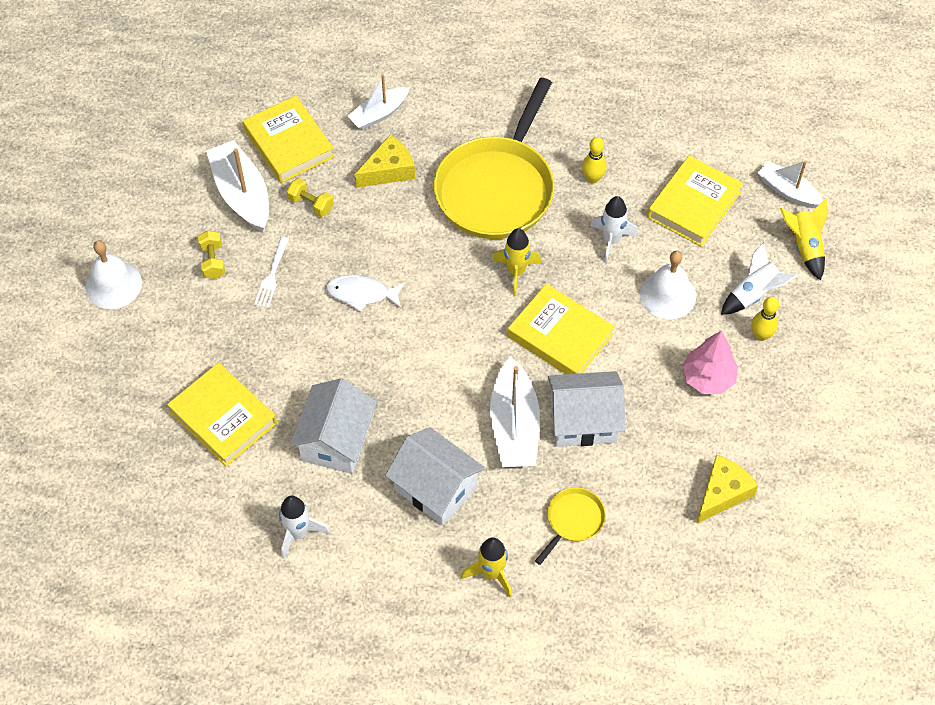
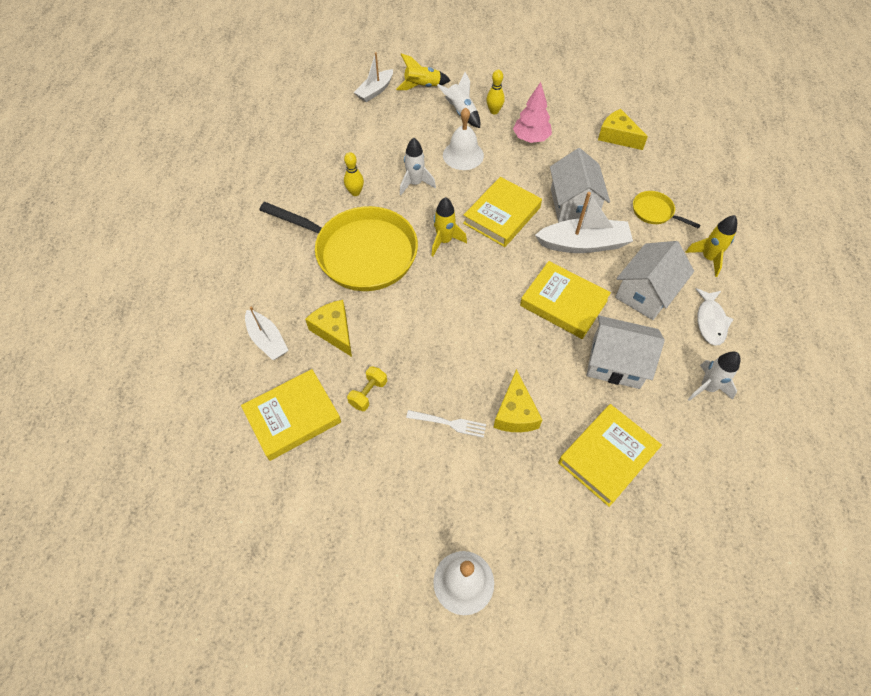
camera: 90 degrees left, 0 degrees up
yellow dumbbell [198,230,225,279] -> none
white boat [206,140,269,231] -> none
white fish [326,275,405,312] -> white fish moved to [695,288,733,346]
yellow book [647,155,743,247] -> yellow book moved to [520,261,611,339]
none -> yellow cheese [493,369,542,432]

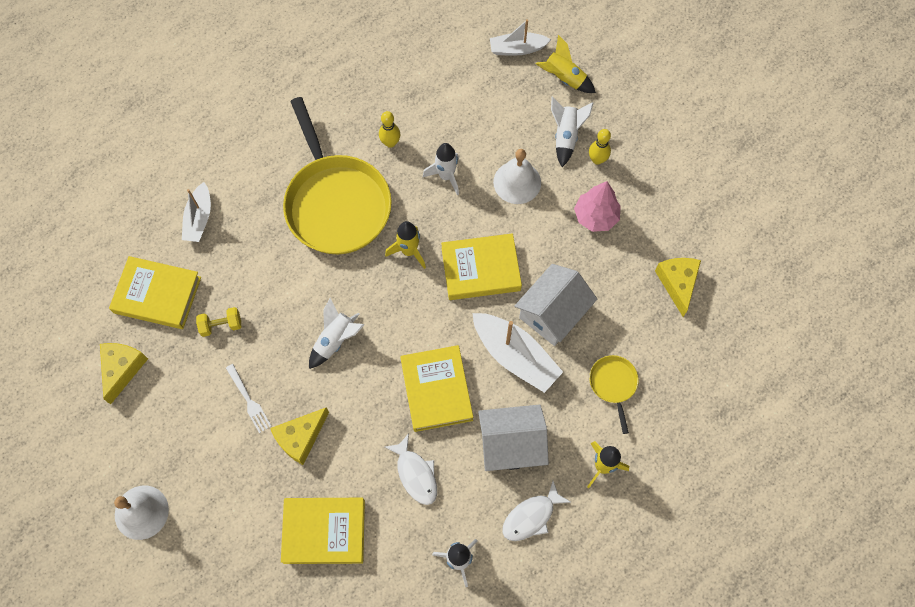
camera: 45 degrees right, 10 degrees up
yellow cheese [305,300,352,357] -> yellow cheese moved to [100,343,148,404]
white house [587,316,665,389] -> white fish [385,434,437,505]
none -> white rocket [309,298,364,369]

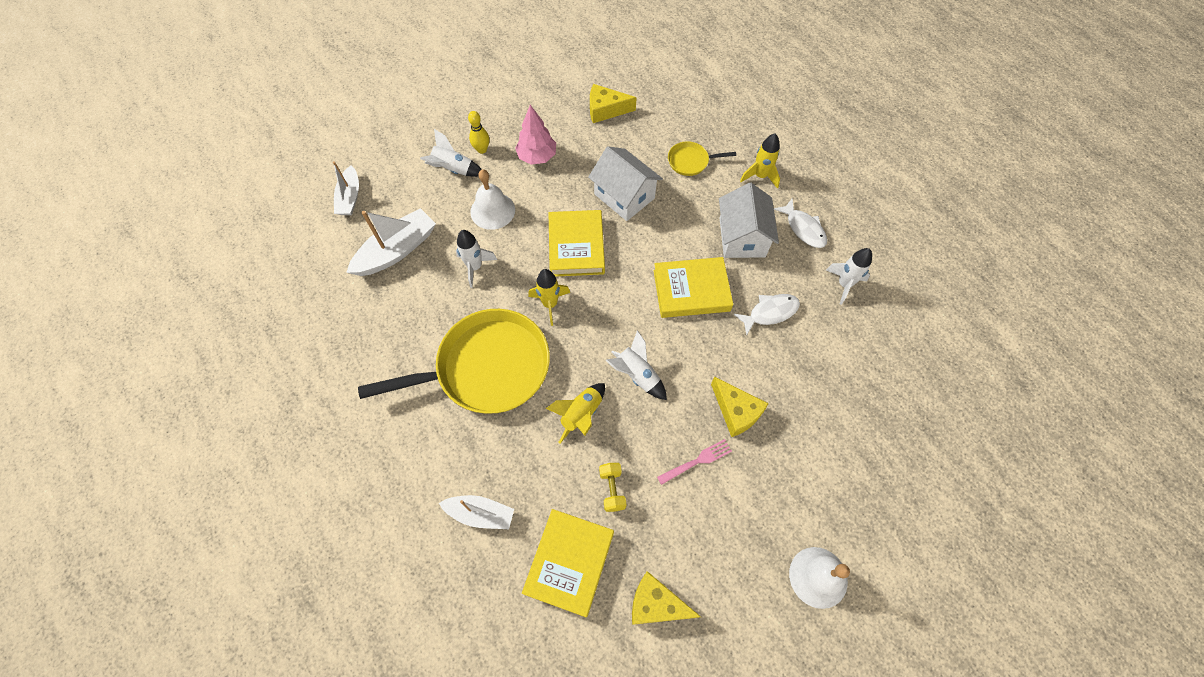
camera: 85 degrees left, 5 degrees down
white fork [226,364,271,433] -> pink fork [657,439,732,485]
yellow book [281,498,365,564] -> none
yellow bowling pin [379,111,400,148] -> none
white boat [472,313,563,393] -> white boat moved to [346,208,436,276]
yellow rocket [536,35,596,93] -> yellow rocket moved to [546,383,605,444]

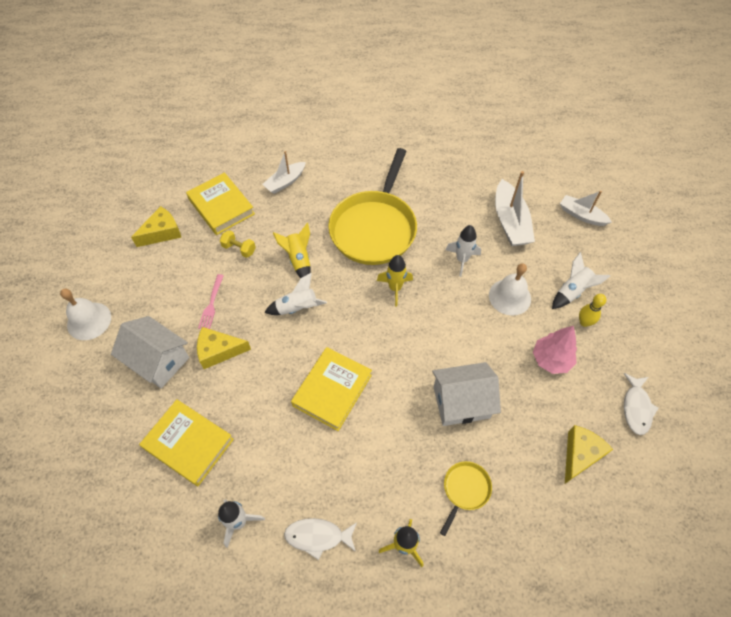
camera: 125 degrees right, 5 degrees down
yellow book [549,210,605,277] -> yellow book moved to [139,399,234,486]
white house [719,183,779,258] -> white house moved to [111,316,189,388]
white fish [734,294,800,336] -> white fish moved to [623,373,659,435]

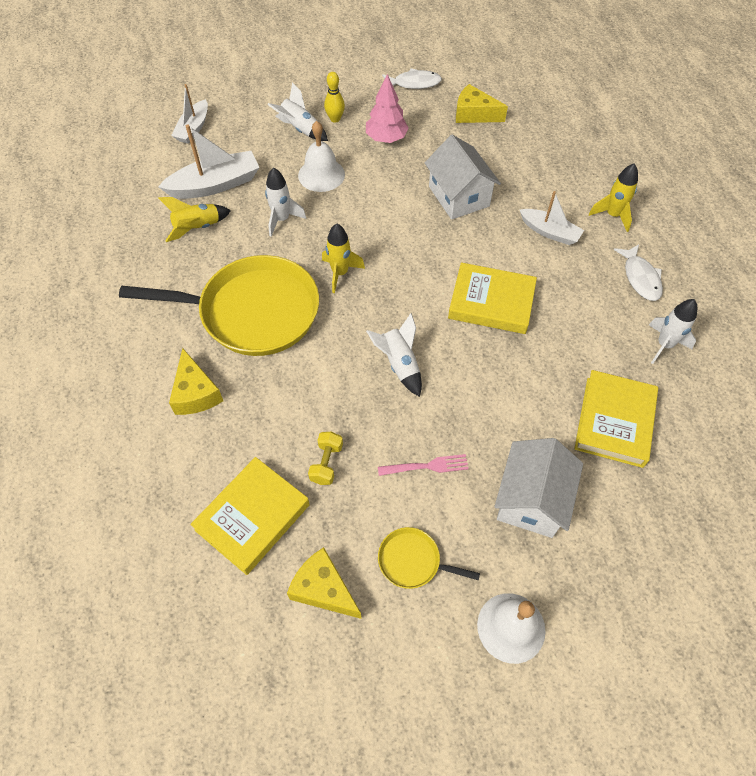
camera: 105 degrees left, 0 degrees up
yellow cheese [197,327,251,369] -> yellow cheese moved to [169,348,223,415]
white boat [262,151,306,194] -> white boat moved to [520,191,584,245]
yellow rocket [273,223,311,278] -> yellow rocket moved to [158,197,231,242]
yellow pan [440,461,492,536] -> yellow pan moved to [378,527,480,589]

